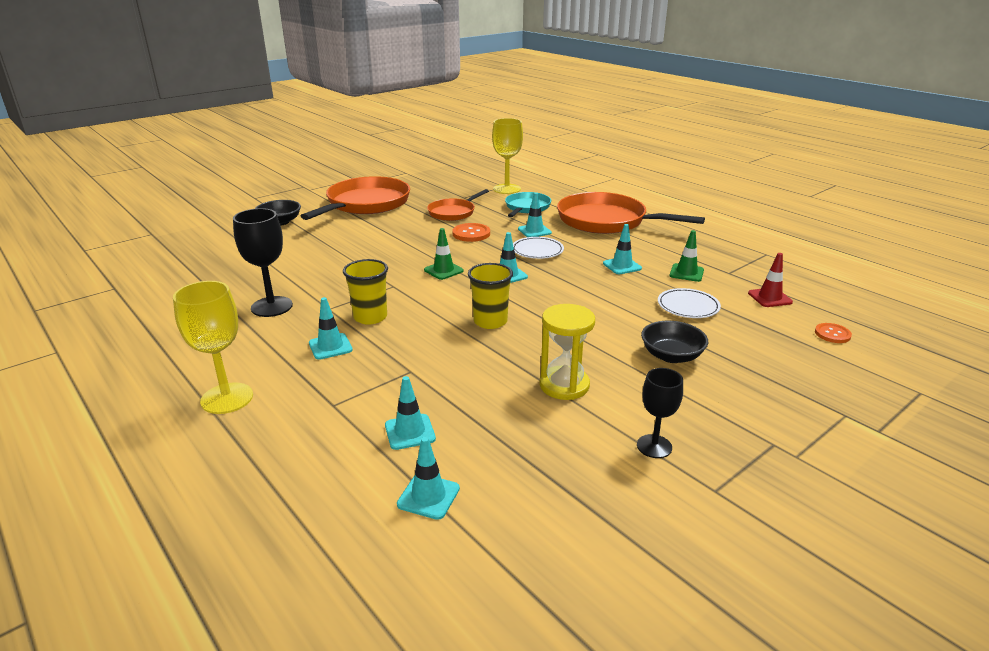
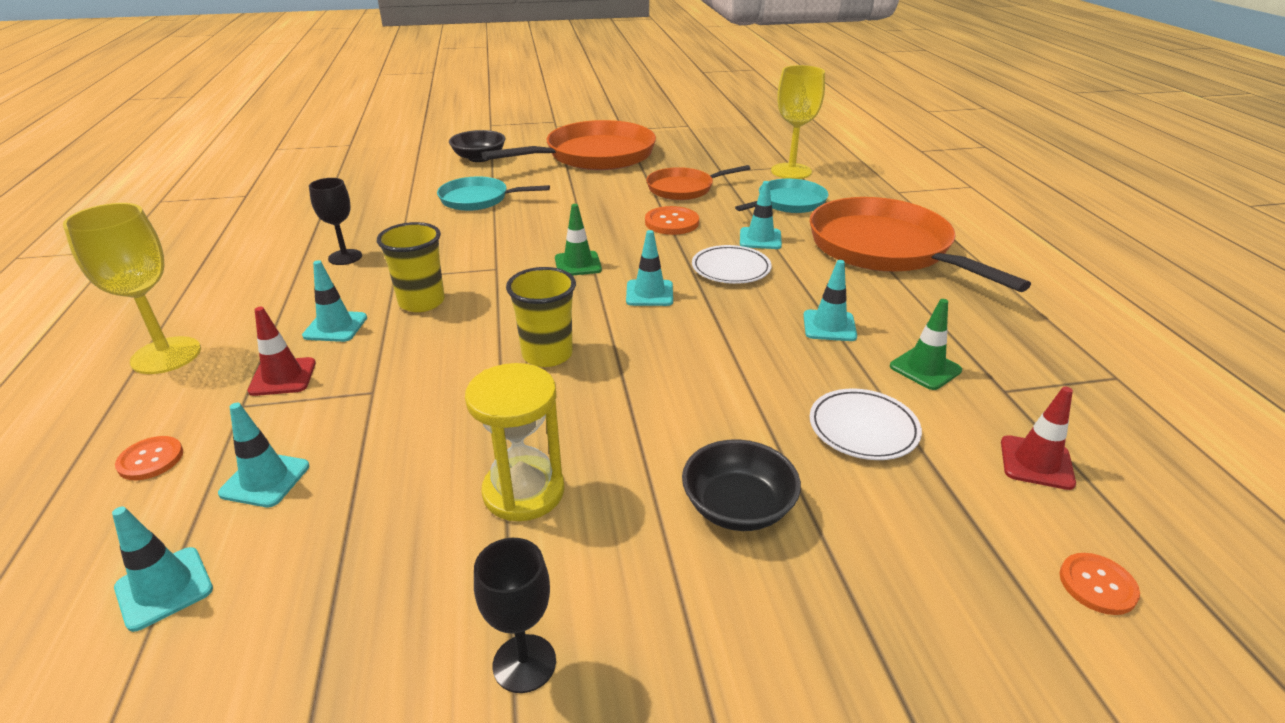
camera: 30 degrees right, 5 degrees up
black goblet [233,208,293,317] -> black goblet [309,178,362,265], size x0.63
none -> orange button [115,436,183,480]
none -> red traffic cone [248,307,316,396]
none -> turquoise pan [437,176,550,211]

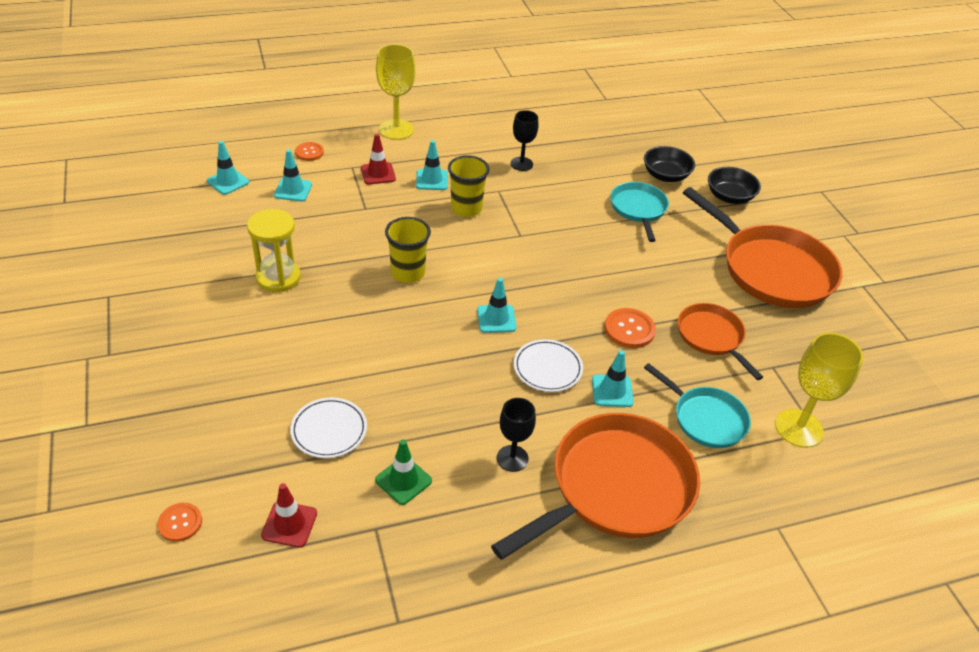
camera: 80 degrees right, 10 degrees up
black goblet [474,538,556,693] -> black goblet moved to [497,398,536,472]
green traffic cone [555,204,602,276] -> none
black bowl [682,439,801,531] -> black bowl moved to [644,146,695,182]
turquoise traffic cone [803,260,857,341] -> none

